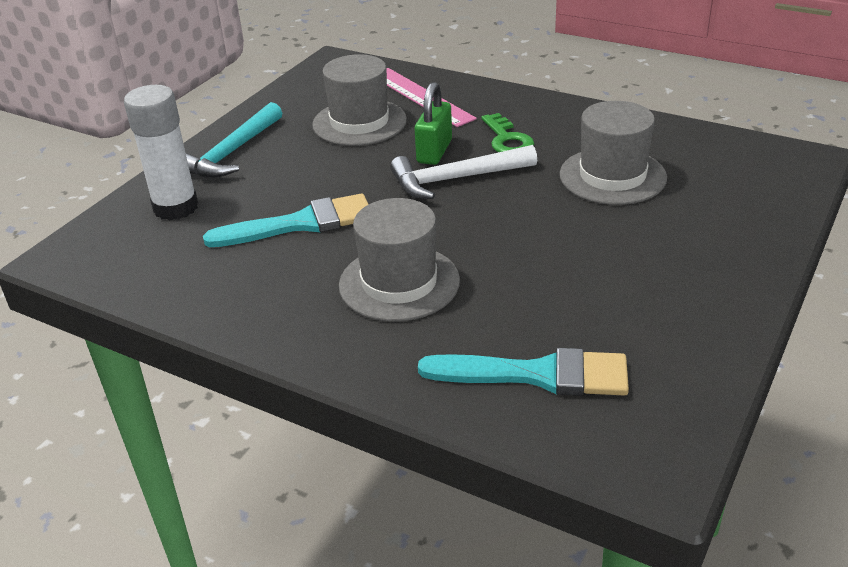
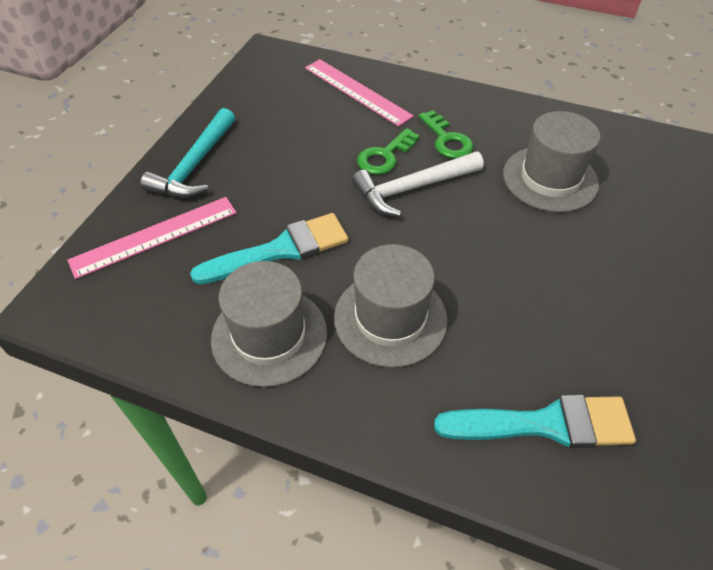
camera: 10 degrees left, 15 degrees up
white glue stick [124,85,198,221] -> pink ruler [67,197,237,279]
grey hat [312,54,407,146] -> grey hat moved to [211,261,327,387]
green padlock [415,82,452,165] -> green key [357,128,420,175]

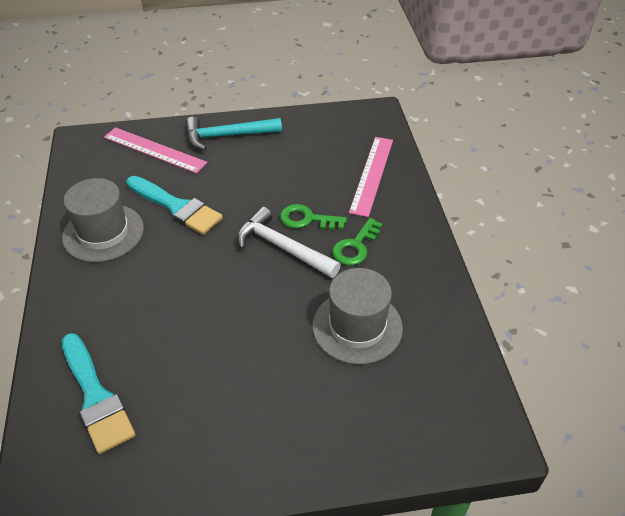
camera: 60 degrees right, 5 degrees down
grey hat [334,244,448,368] -> none

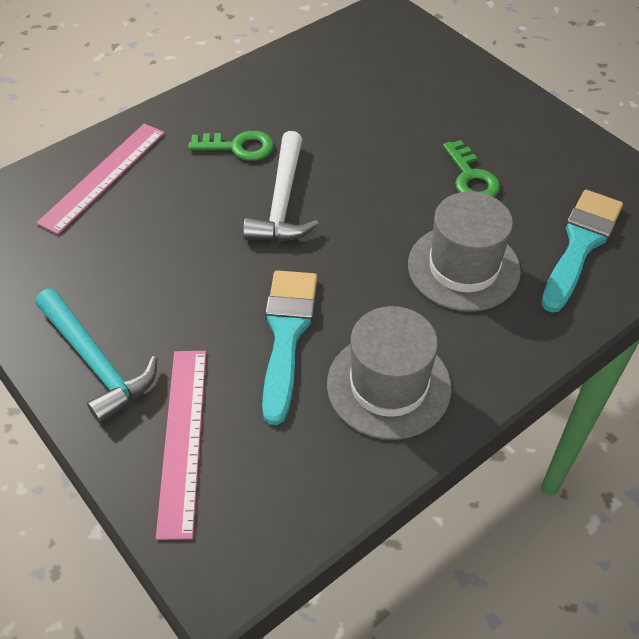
camera: 120 degrees left, 5 degrees up
green key [280,204,347,230] -> green key moved to [443,140,500,197]
grey hat [312,268,403,365] -> grey hat moved to [408,192,521,312]
pink ruler [349,137,393,217] -> pink ruler turned 45 degrees counterclockwise [36,124,165,234]

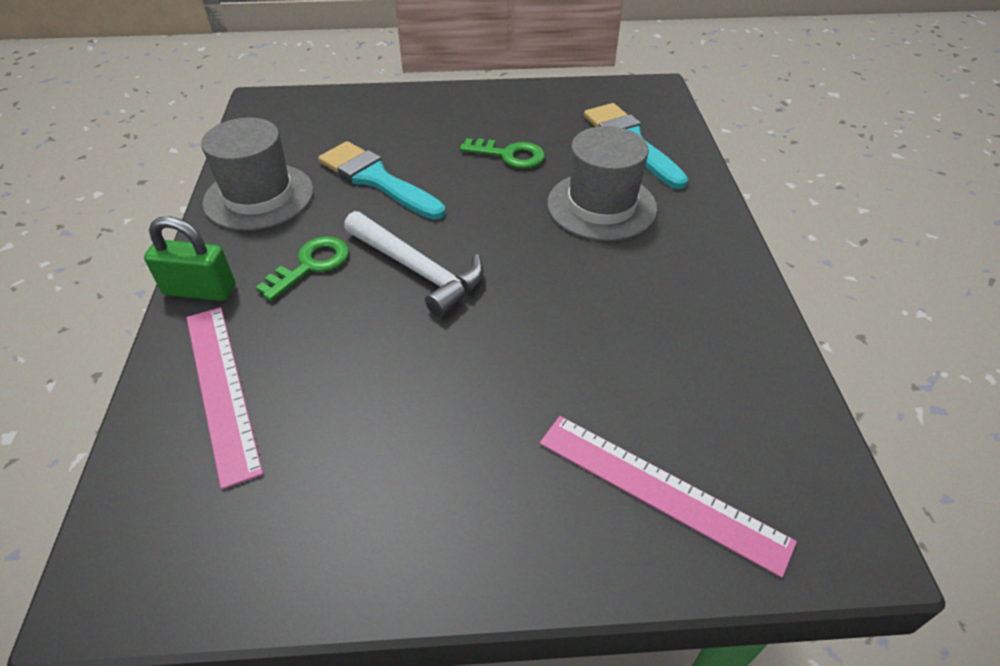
camera: 55 degrees left, 5 degrees down
turquoise hammer [35,288,157,424] -> none
turquoise brush [262,270,317,425] -> turquoise brush moved to [318,141,446,220]
grey hat [327,306,452,440] -> grey hat moved to [201,118,314,231]
none -> green padlock [144,216,235,301]

